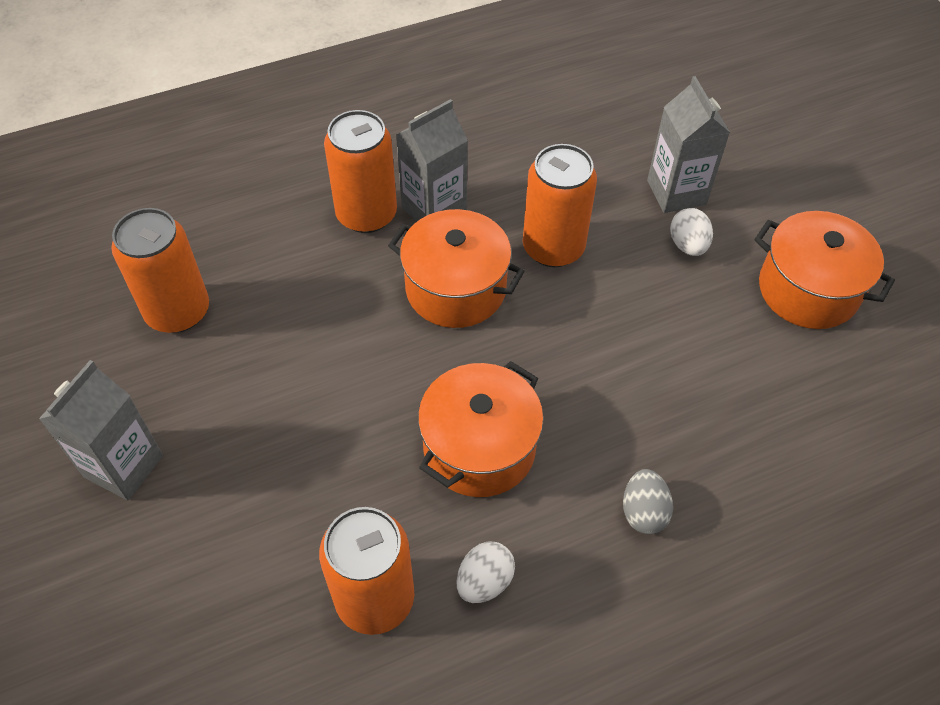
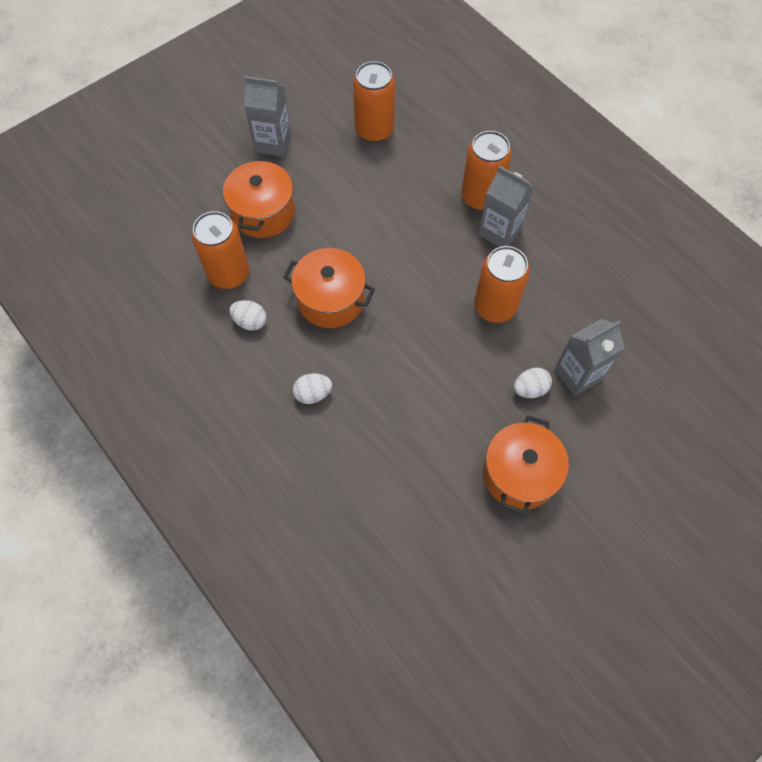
camera: 75 degrees right, 10 degrees up
orange pot [388,209,525,328] -> orange pot moved to [223,158,295,238]
grey egg [623,469,673,534] -> white egg [293,373,332,404]

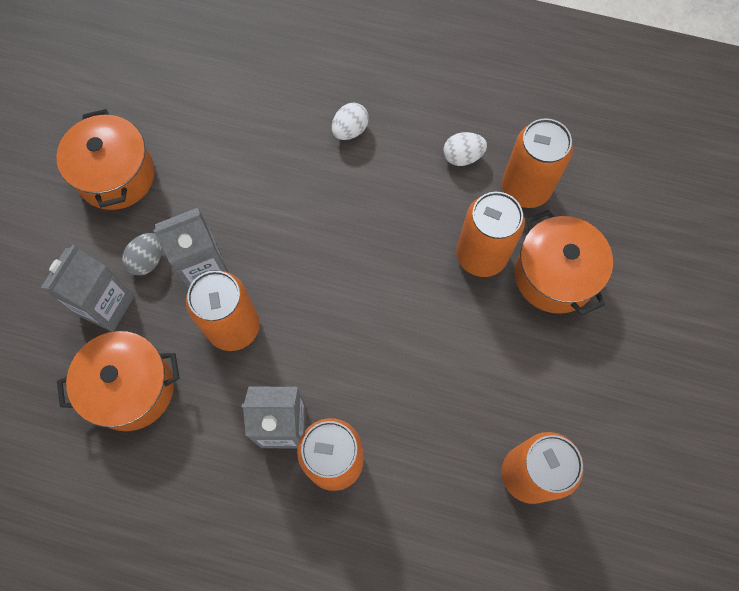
camera: 145 degrees right, 5 degrees up
grey carton [244,76,291,157] -> grey carton moved to [153,208,228,289]
orange pot [283,248,375,328] -> orange pot moved to [57,331,180,431]
white egg [514,368,552,398] -> grey egg [122,233,162,276]
none -> orange can [456,192,525,277]

